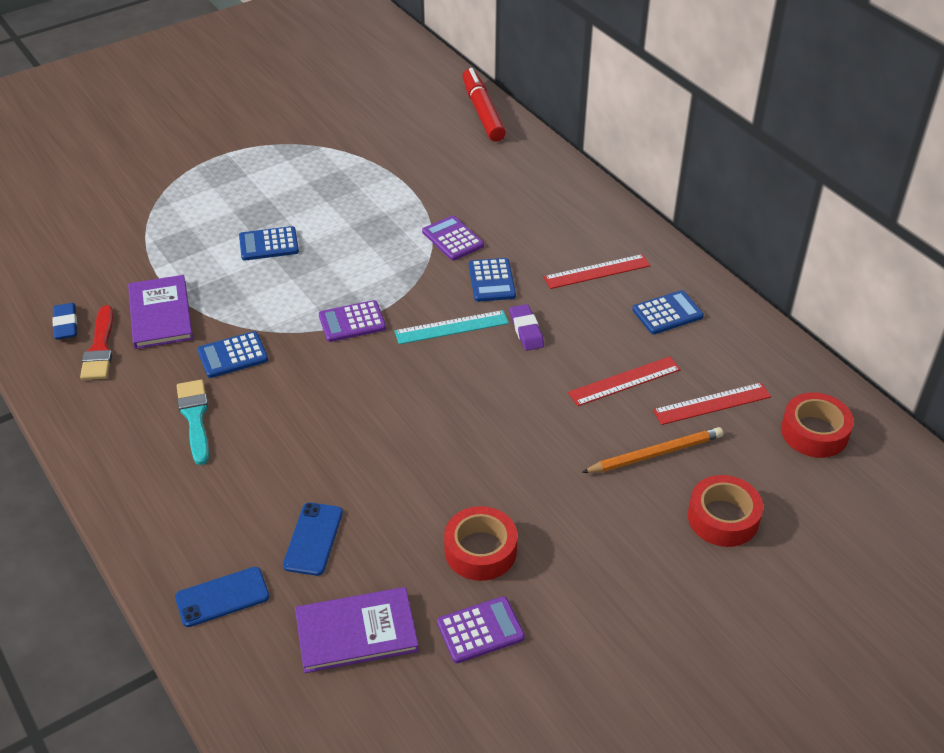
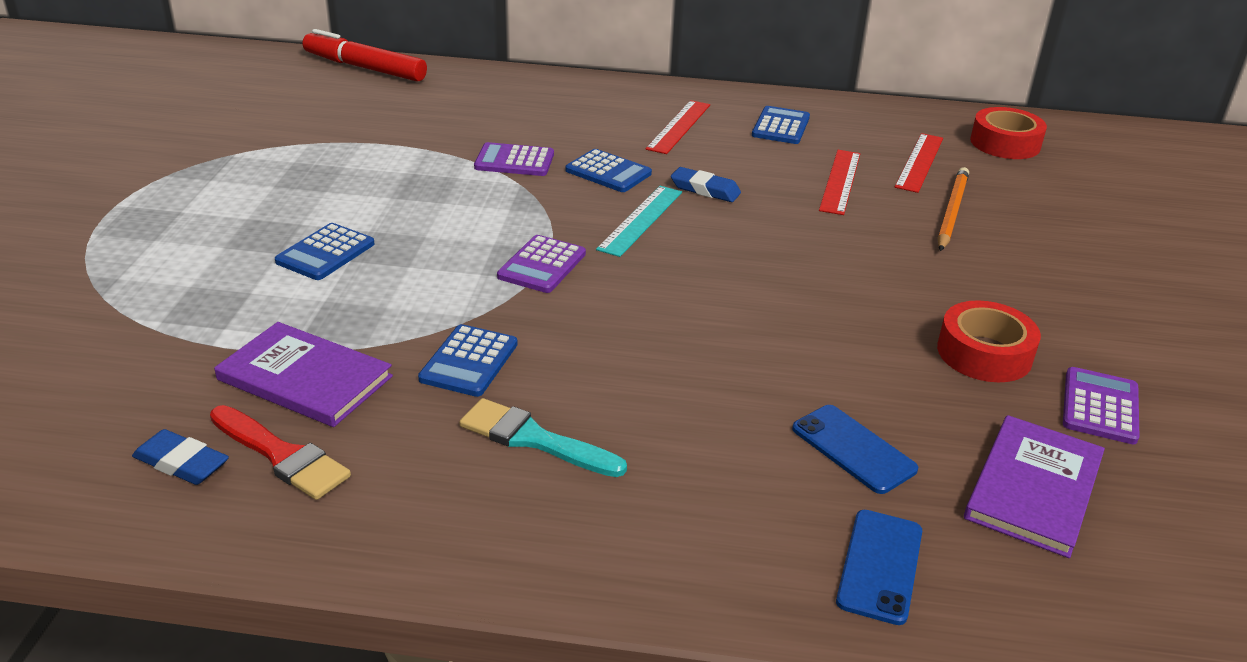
camera: 50 degrees left, 10 degrees down
purple eraser [510,304,544,351] -> blue eraser [671,167,741,202]
red tape [688,475,763,547] -> none

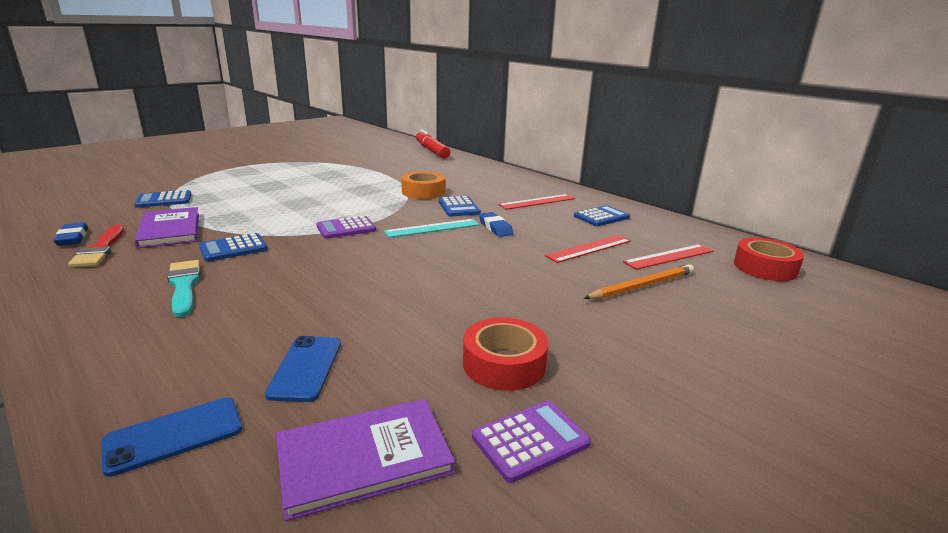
camera: 40 degrees right, 10 degrees down
blue calculator [275,223,374,280] -> blue calculator moved to [134,190,192,208]
purple calculator [474,142,554,176] -> orange tape [401,171,445,199]

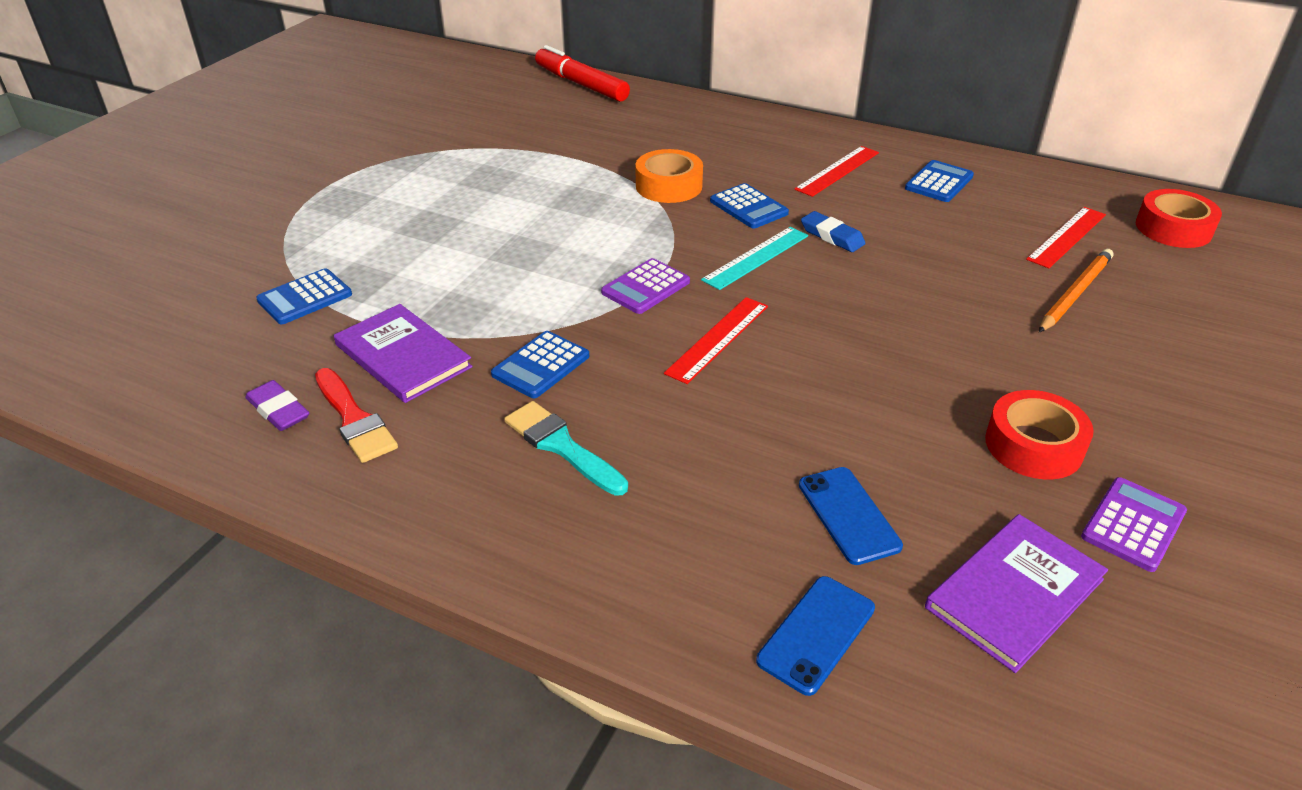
camera: 20 degrees left, 15 degrees up
blue eraser [54,222,88,246] -> purple eraser [245,380,309,431]
red ruler [545,235,631,263] -> red ruler moved to [664,297,768,384]

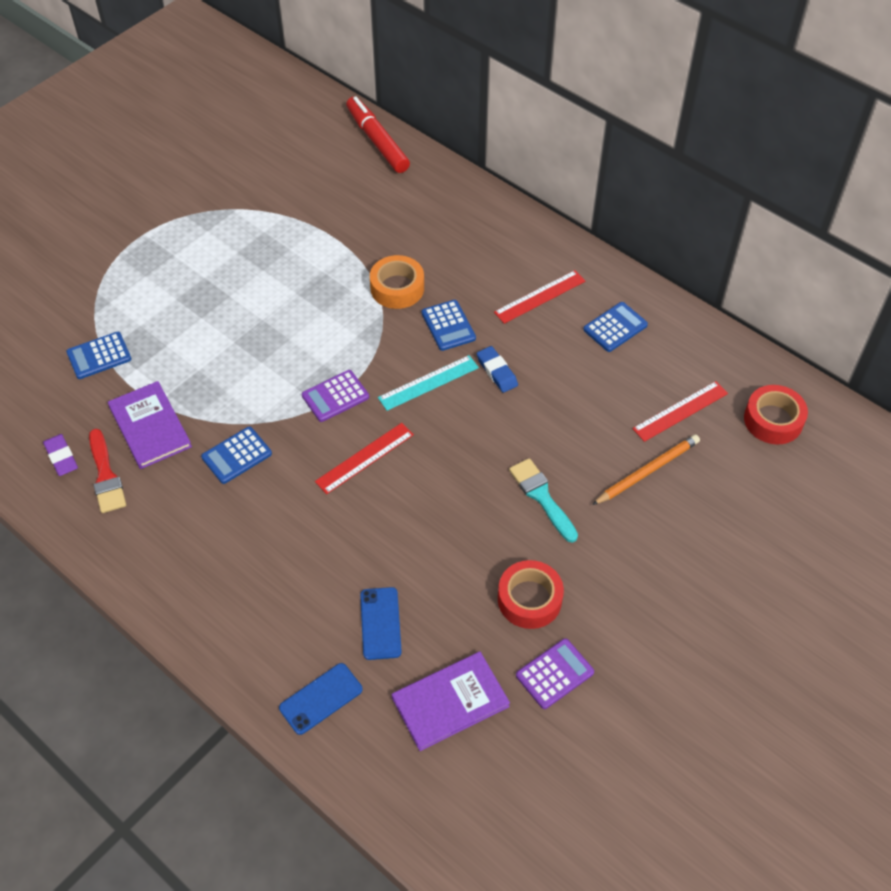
camera: 15 degrees right, 15 degrees up
turquoise brush [504,401,628,496] -> turquoise brush moved to [509,458,578,542]

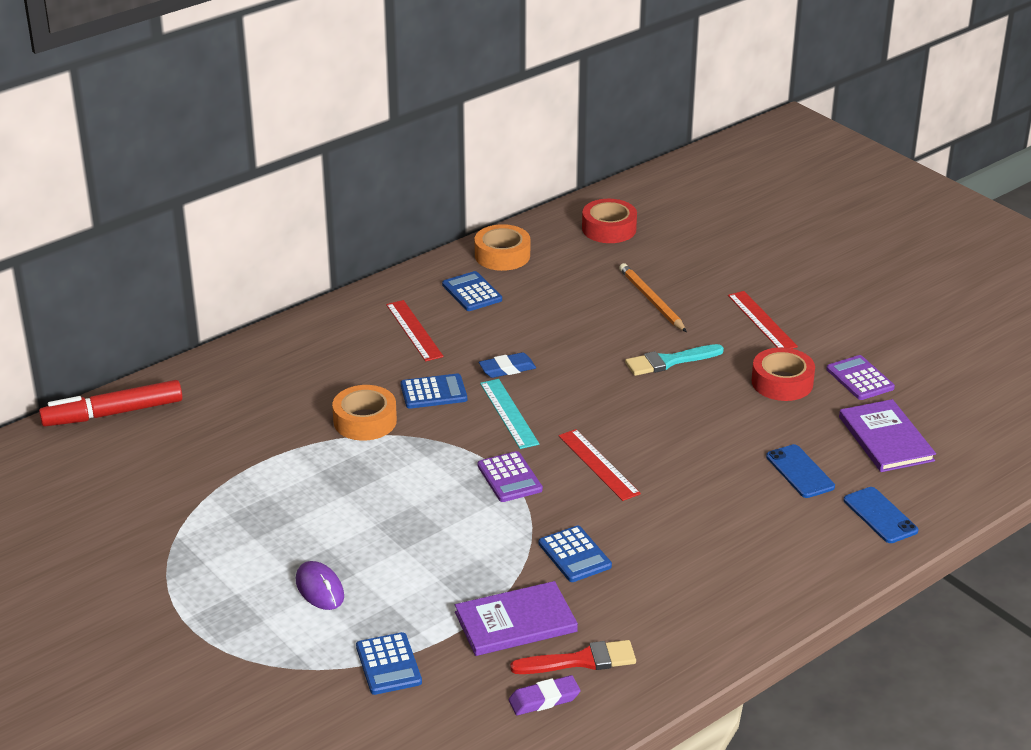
camera: 80 degrees left, 20 degrees down
blue phone [360,587,402,660] -> blue phone turned 60 degrees clockwise [766,444,835,498]
red ruler [632,381,728,442] -> red ruler moved to [728,291,798,349]
none -> purple mouse [296,561,344,610]
none -> orange tape [475,224,530,271]

